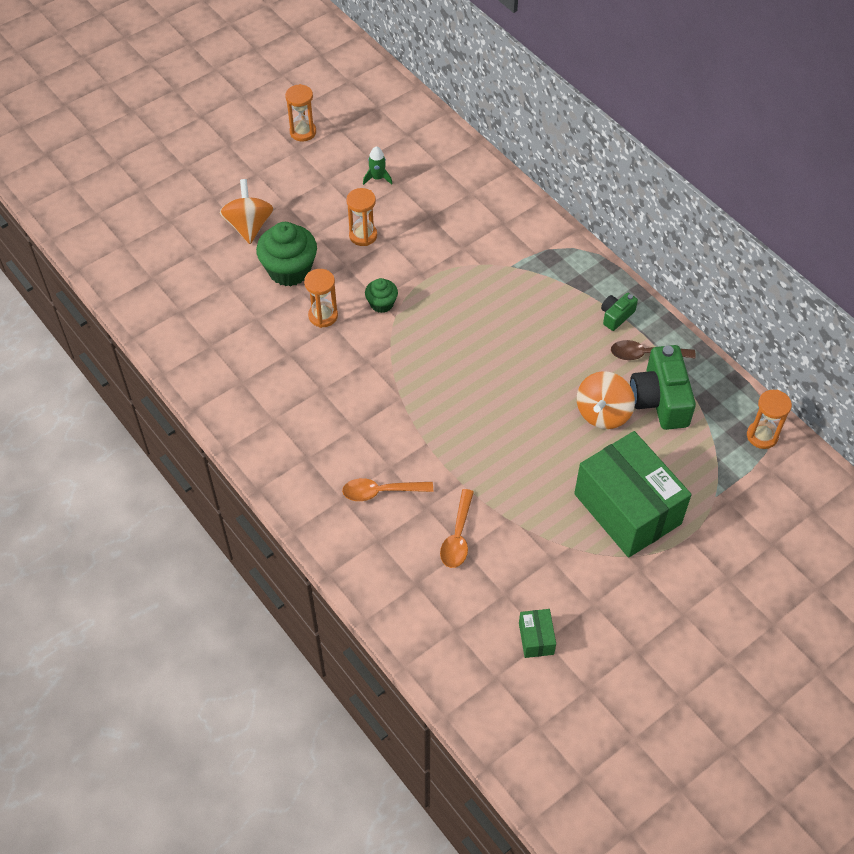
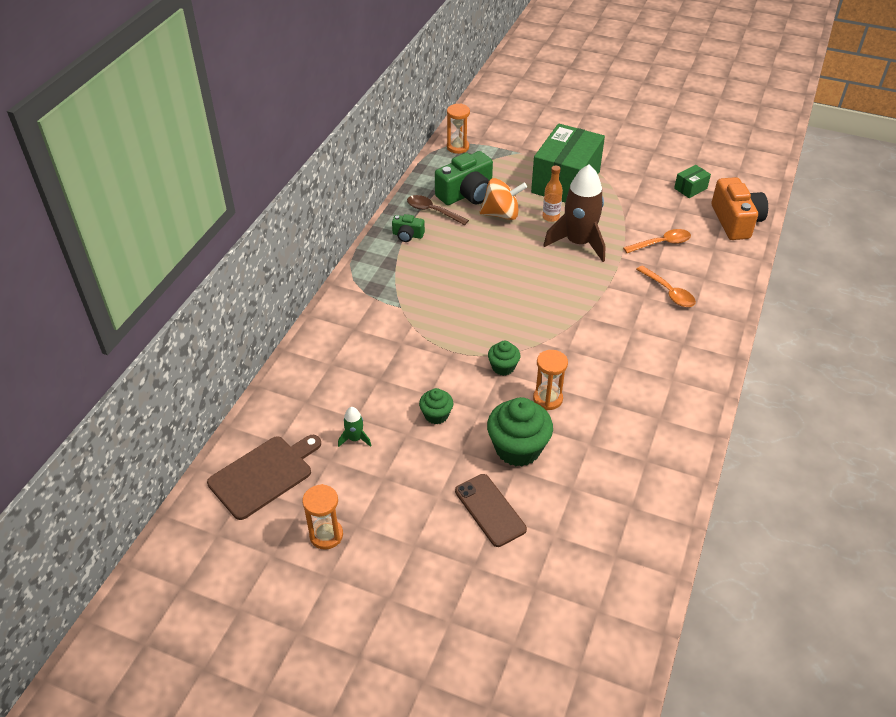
camera: 120 degrees left, 10 degrees down
orange spinning top [220,179,273,244] -> brown phone [455,474,527,547]
orange hourglass [346,188,377,246] -> green cupcake [419,388,453,424]
brown spoon [611,340,696,360] -> brown spoon turned 150 degrees clockwise [407,195,469,225]
none -> brown cutting board [207,435,321,520]
none -> brown rocket [543,164,606,262]
none -> orange bottle [543,165,563,222]
none -> orange camera [712,177,768,240]

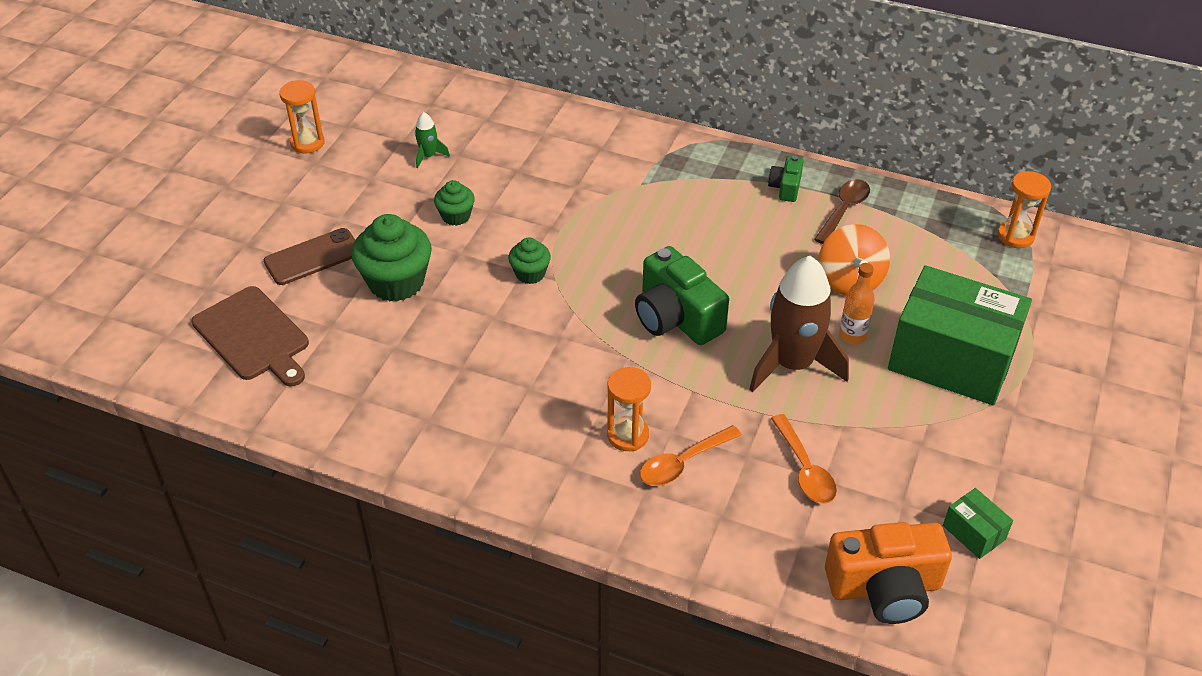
camera: 90 degrees right, 0 degrees up
brown cutting board [207,435,321,520] -> brown cutting board moved to [192,286,309,387]
green camera [435,151,493,205] -> green camera moved to [635,246,729,345]
orange hourglass [533,350,568,410] -> orange hourglass moved to [607,367,651,451]

